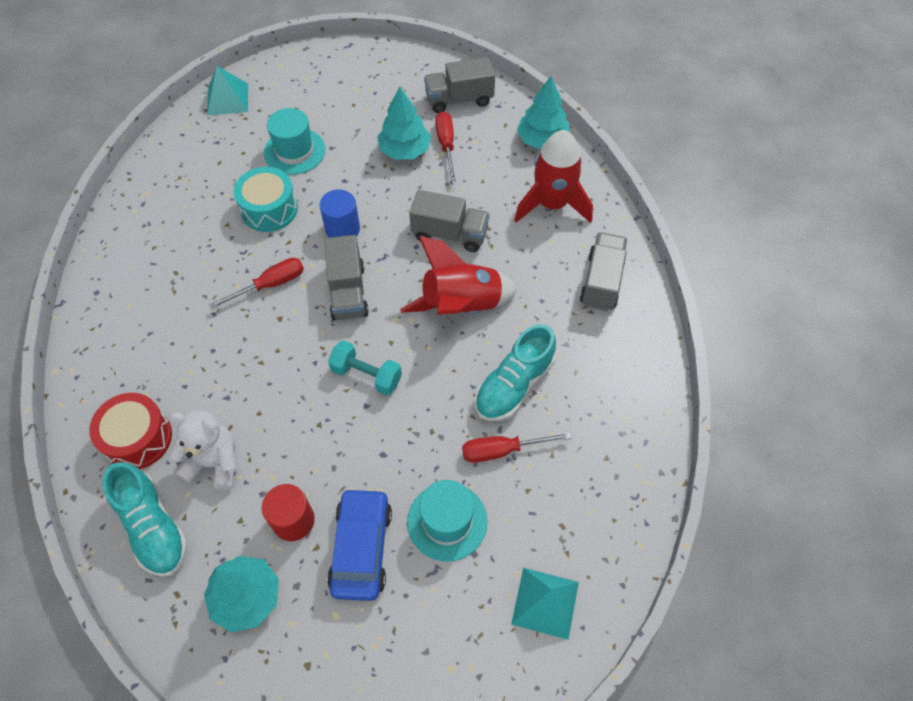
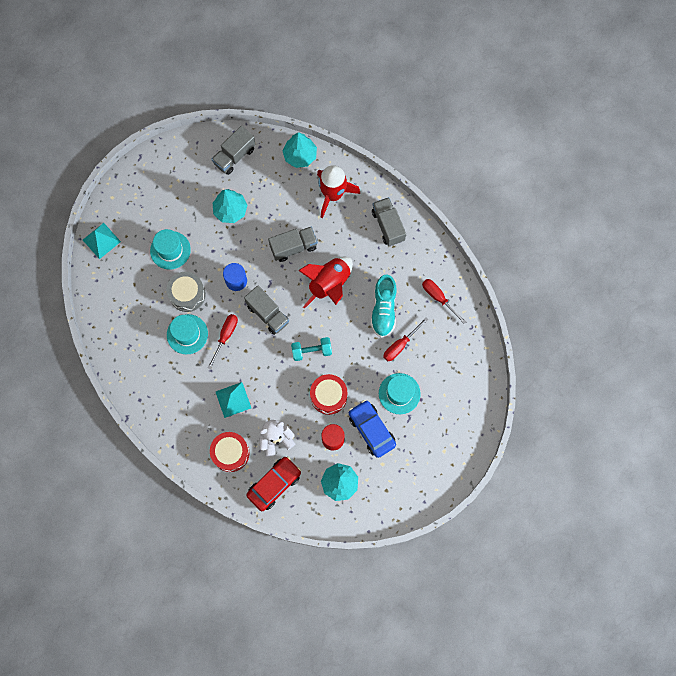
camera: 35 degrees left, 15 degrees up
turquoise shoe [102,462,188,577] -> red car [246,456,301,511]
turquoise drum [234,167,298,232] -> grey drum [166,272,206,312]
red screwdriver [435,111,456,181] -> red screwdriver moved to [422,279,466,324]
turquoise pyramid [511,568,579,640] -> turquoise pyramid moved to [216,382,251,418]
none -> turquoise hat [167,314,208,354]
none -> red drum [310,374,347,415]

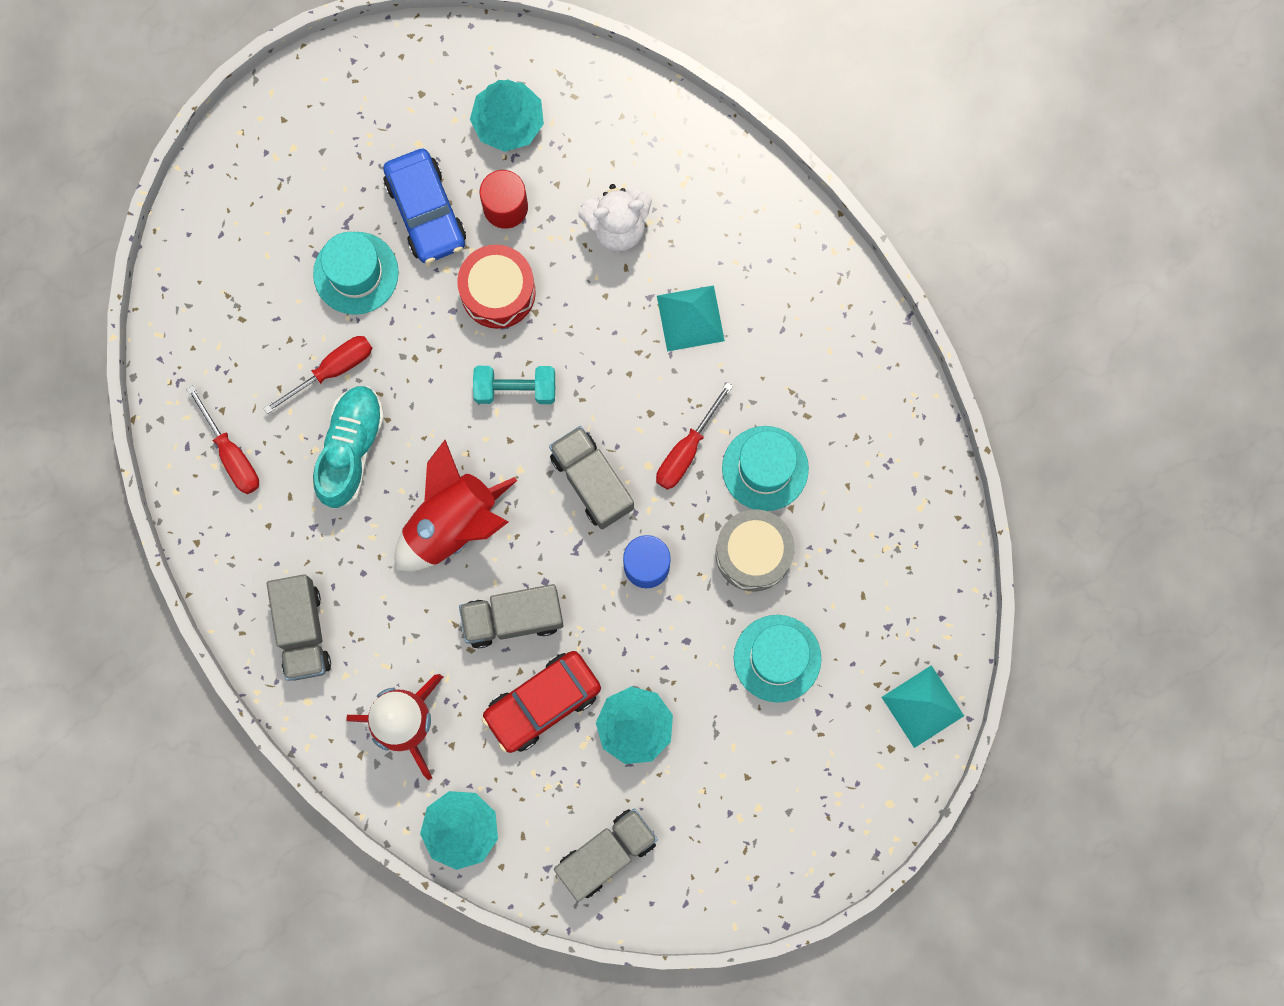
camera: 170 degrees left, 5 degrees up
red drum [210,432,249,472] -> none
red car [246,456,301,511] -> red car moved to [481,651,601,753]

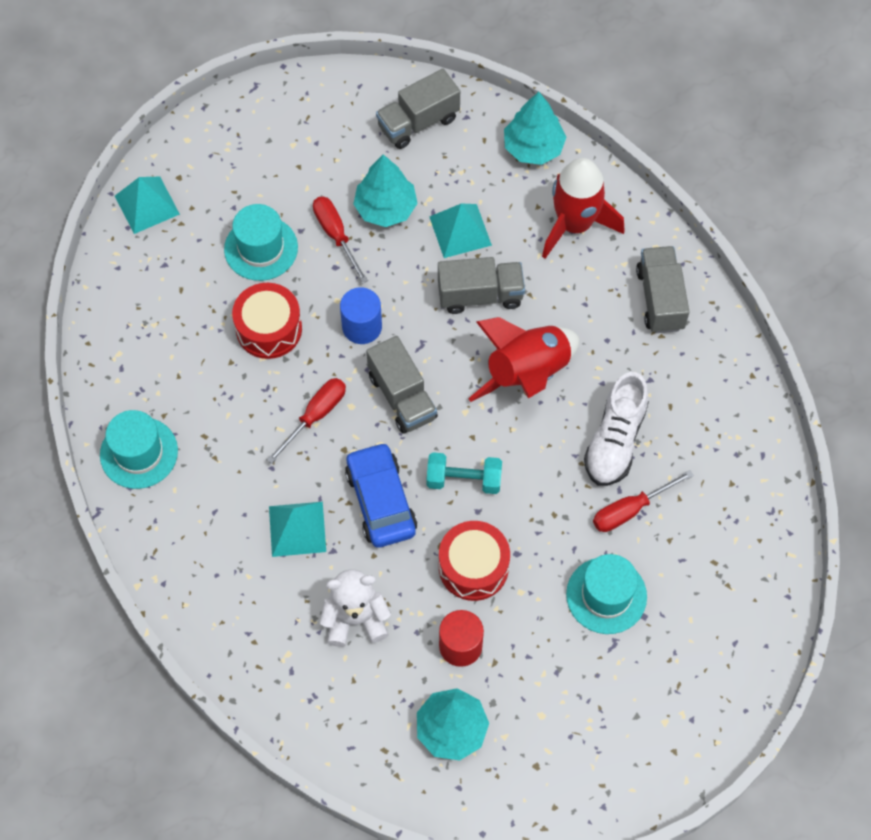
camera: 175 degrees left, 15 degrees down
red screwdriver [186,385,259,494] -> red screwdriver moved to [313,196,368,284]
turquoise shoe [313,386,384,509] -> white shoe [584,372,649,486]
blue car [383,149,466,263] -> blue car moved to [345,442,417,548]
red car [481,651,601,753] -> turquoise pyramid [430,204,492,258]
grey drum [716,509,795,591] -> red drum [232,283,302,359]
turquoise hat [722,426,809,511] -> turquoise hat moved to [100,410,178,489]

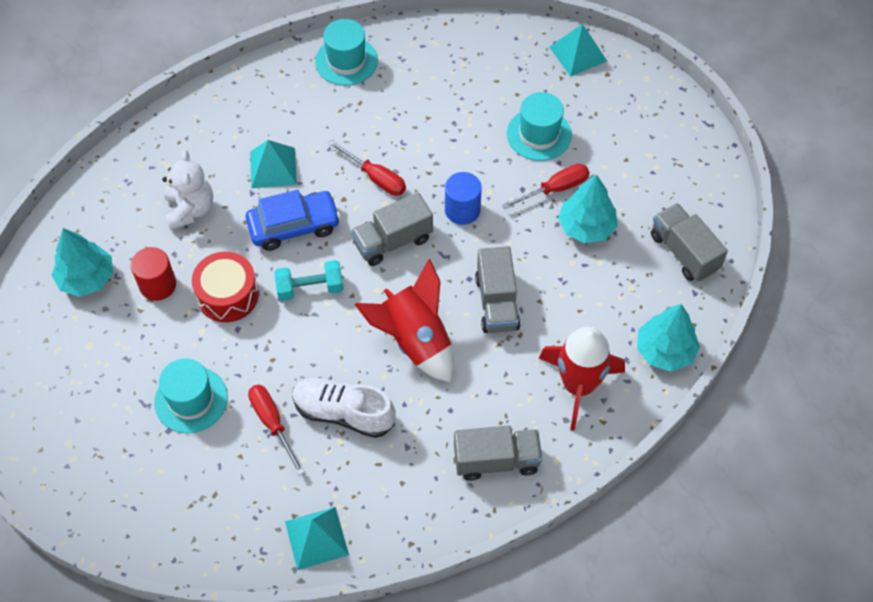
camera: 90 degrees right, 5 degrees down
red drum [232,283,302,359] -> none
turquoise dumbbell [426,452,502,494] -> turquoise dumbbell turned 75 degrees clockwise [274,260,344,301]
turquoise pyramid [430,204,492,258] -> turquoise pyramid moved to [285,507,349,570]

